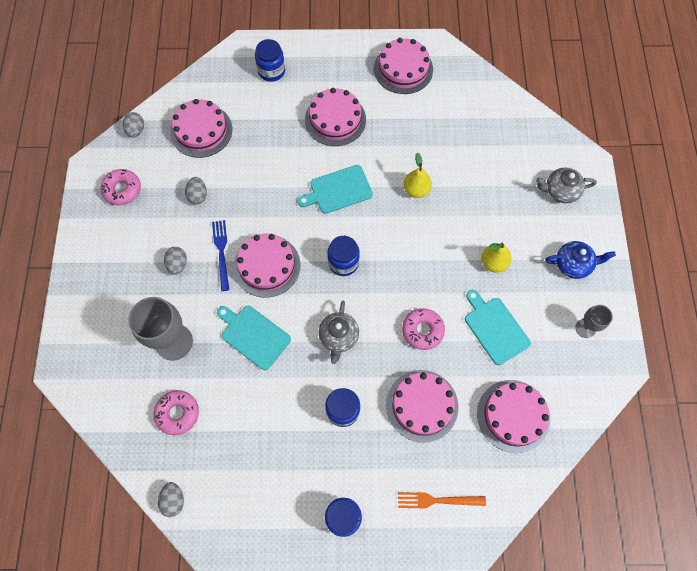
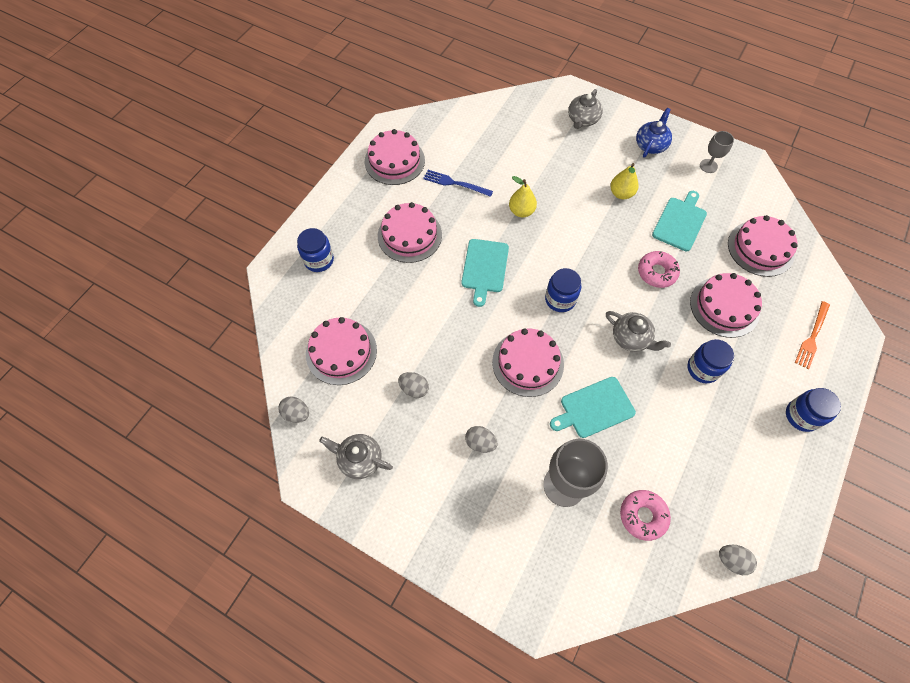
camera: 60 degrees left, 5 degrees down
pink donut [101,169,141,205] -> grey teapot [319,434,393,479]
blue fork [212,220,230,291] -> blue fork moved to [423,170,493,197]
turquoise cutting board [465,290,531,365] -> turquoise cutting board turned 120 degrees clockwise [652,191,707,251]

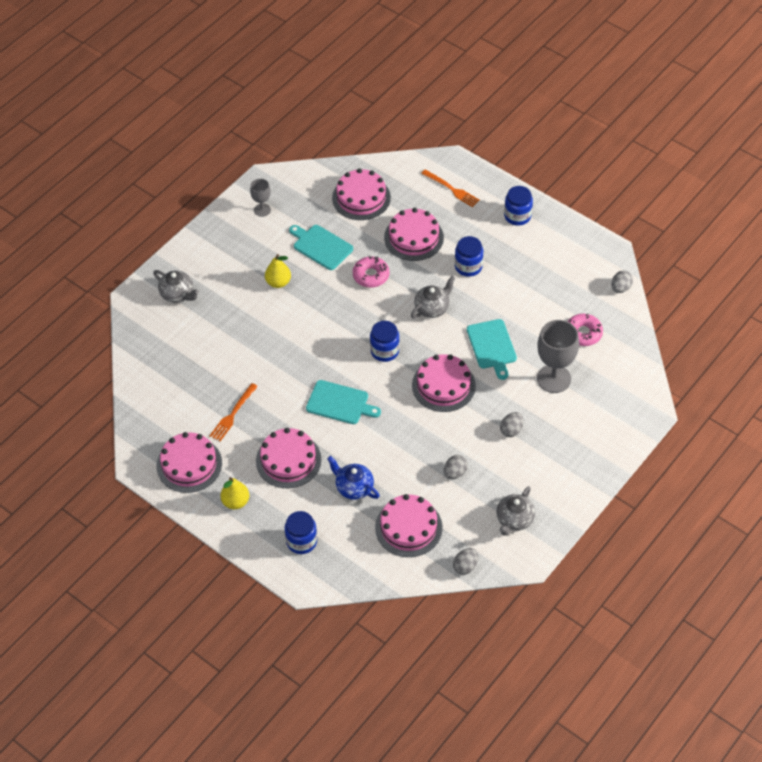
camera: 80 degrees left, 10 degrees down
blue fork [423,170,493,197] -> orange fork [210,383,258,441]
yellow pear [509,176,537,217] -> yellow pear moved to [220,477,249,509]
blue teapot [636,108,672,157] -> blue teapot moved to [327,456,380,500]

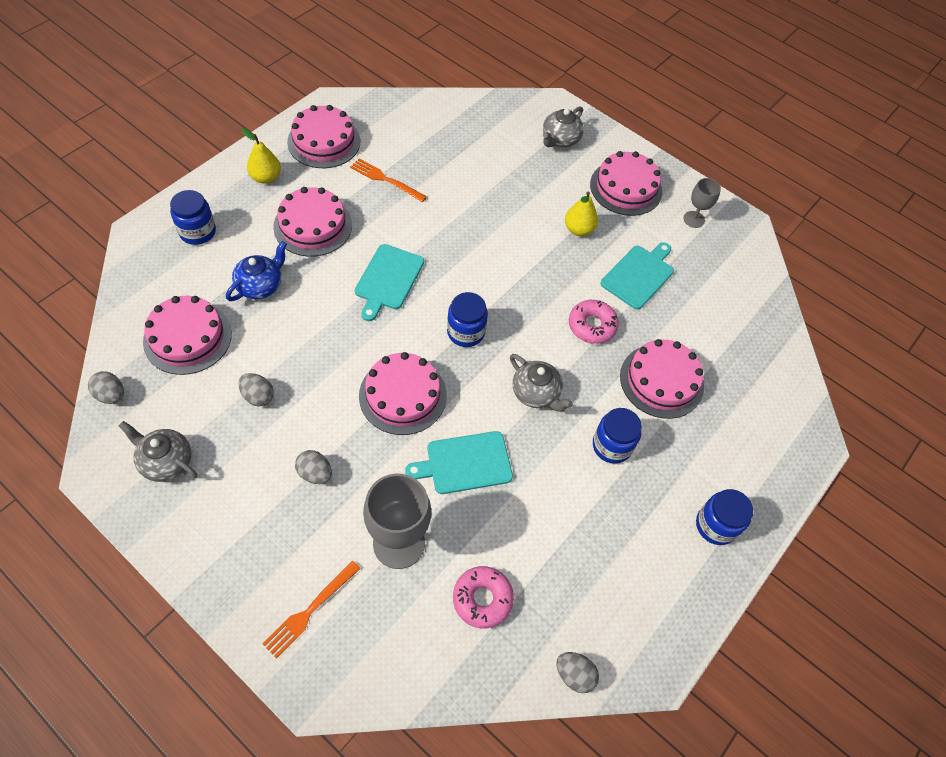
camera: 85 degrees right, 5 degrees up
pink cake [332,168,391,220] -> pink cake moved to [590,151,662,216]
orange fork [421,169,480,207] -> orange fork moved to [262,561,361,658]

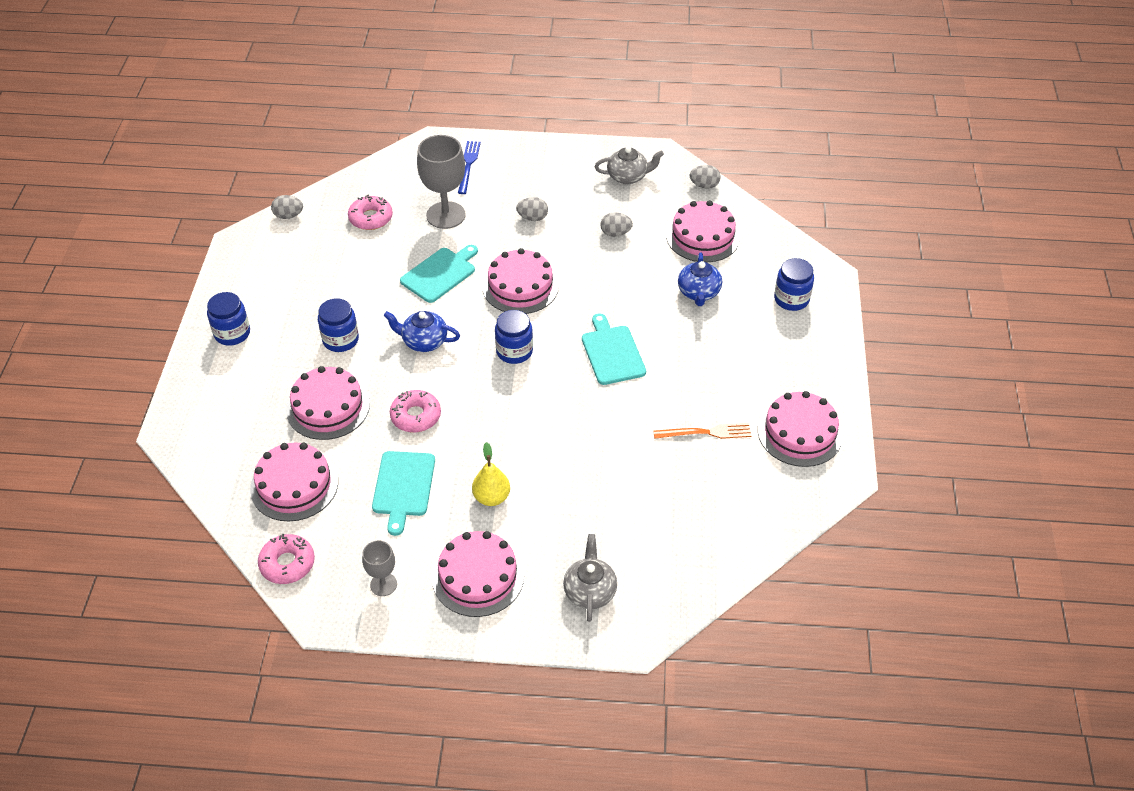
camera: 150 degrees right, 10 degrees down
yellow pear [242,128,281,184] -> none
orange fork [262,561,361,658] -> blue fork [458,141,481,194]
pink cake [273,187,352,257] -> pink cake moved to [250,443,338,521]
grey teapot [510,354,573,412] -> blue teapot [384,311,460,352]
none -> pink donut [258,534,315,584]

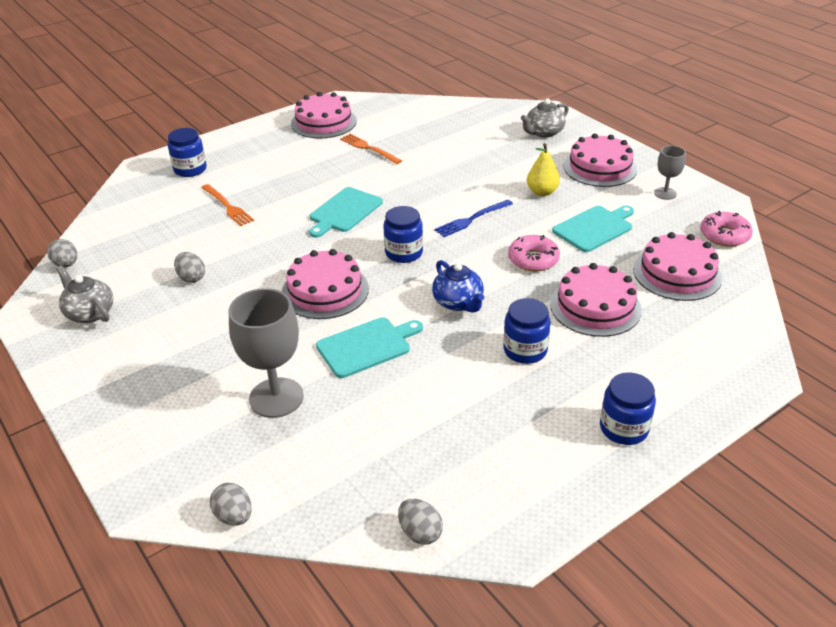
camera: 130 degrees left, 10 degrees down
pink donut [348,195,393,230] -> none
turquoise cutting board [400,245,478,303] -> turquoise cutting board turned 150 degrees clockwise [316,317,423,378]
blue fork [458,141,481,194] -> blue fork moved to [435,200,513,237]
grey egg [516,197,548,221] -> grey egg moved to [210,483,252,526]
pink cake [666,200,740,262] -> none
blue teapot [678,253,722,306] -> orange fork [201,184,254,226]

